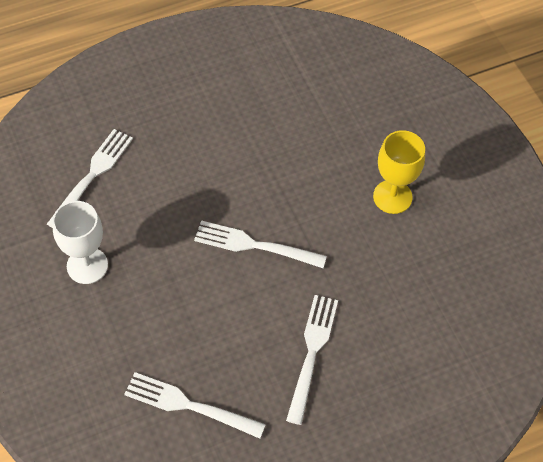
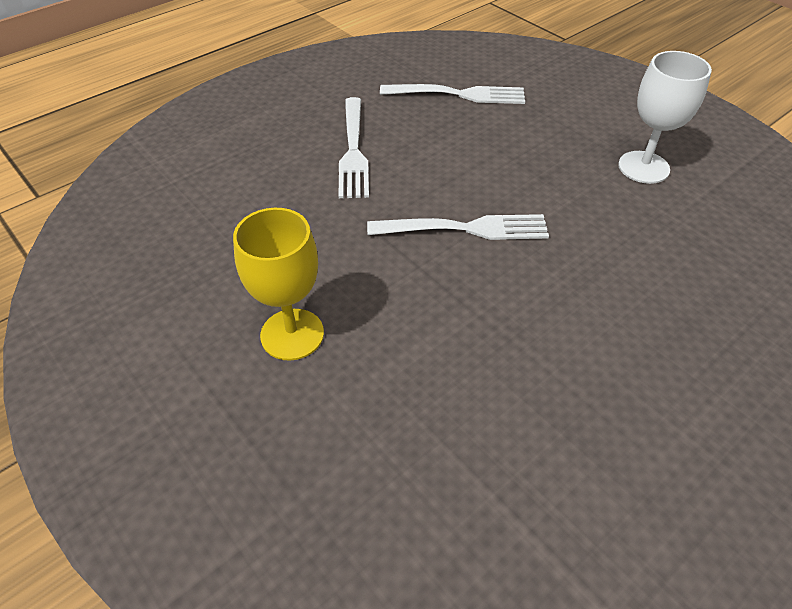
camera: 165 degrees right, 10 degrees down
white fork [47,129,133,228] -> none

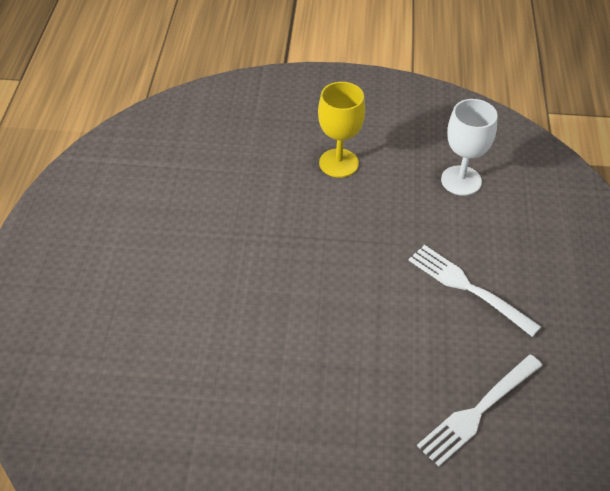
camera: 135 degrees right, 0 degrees up
white fork [367,214,549,240] -> none
white goblet [618,51,712,184] -> white goblet moved to [441,99,498,196]

